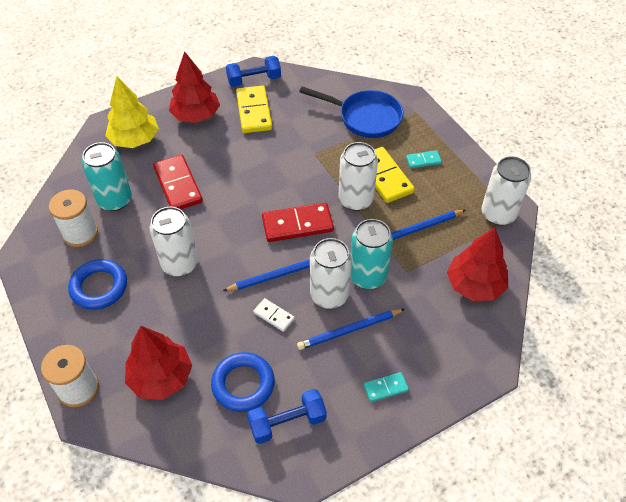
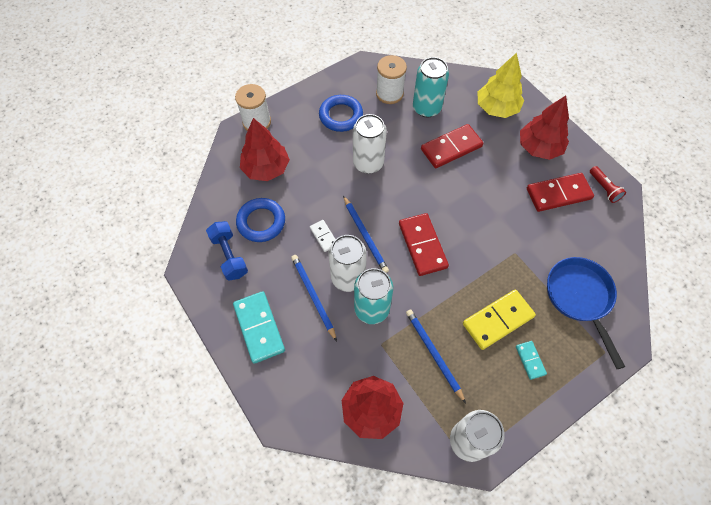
camera: 85 degrees right, 10 degrees up
blue dumbbell [226,56,281,87] -> red flashlight [590,166,626,203]
yellow domino [236,86,272,133] -> red domino [527,173,594,212]
white domino [253,298,295,332] -> white domino turned 60 degrees counterclockwise [310,220,336,252]
blue pan [299,86,403,138] -> blue pan turned 150 degrees clockwise [547,257,625,369]
white can [339,142,378,211] -> none
turquoise domino [364,372,409,402] -> turquoise domino [233,291,285,364], size x1.92

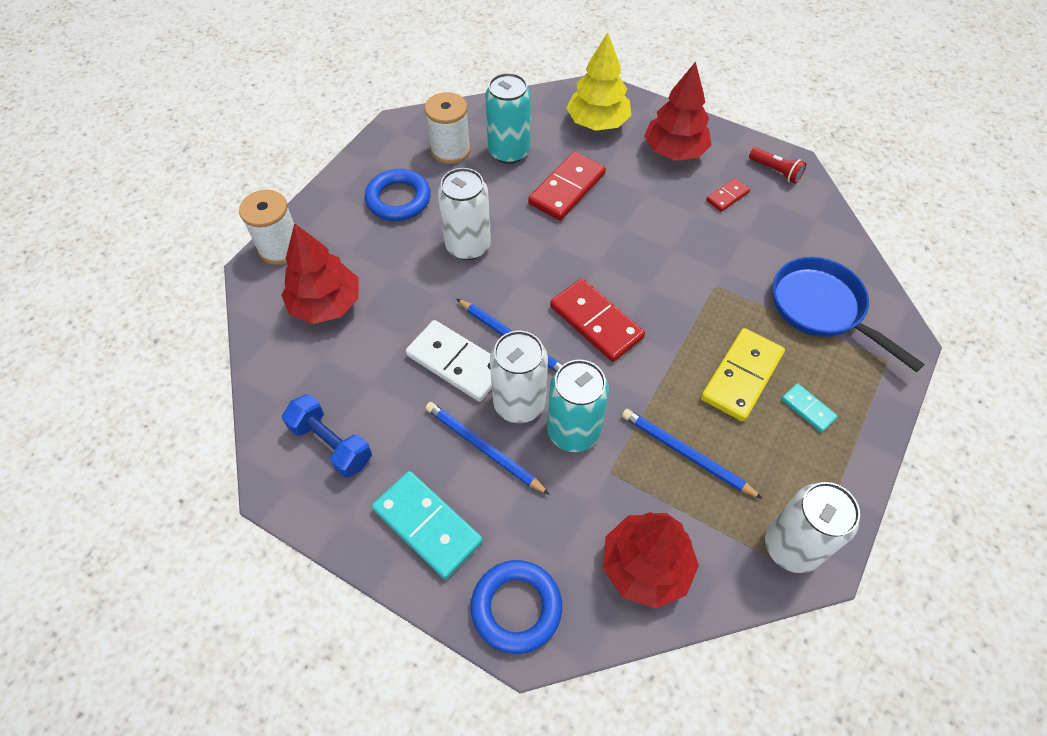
camera: 25 degrees left, 5 degrees down
blue ring [236,198,285,242] -> blue ring moved to [471,560,562,654]
white domino [310,220,336,252] -> white domino [406,320,492,402], size x1.92
red domino [527,173,594,212] -> red domino [706,178,750,212], size x0.52

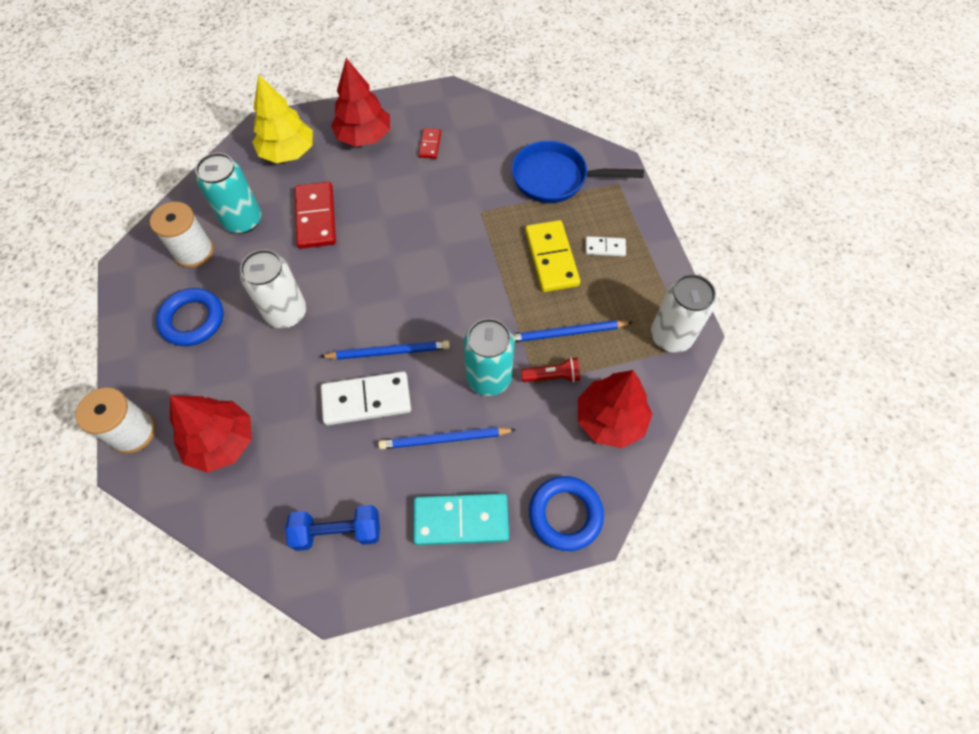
camera: 45 degrees left, 5 degrees up
white can [490,331,548,423] -> none
red domino [550,278,645,362] -> none
red flashlight [749,147,806,184] -> red flashlight moved to [521,357,580,382]
turquoise domino [781,383,838,433] -> white domino [586,236,626,257]

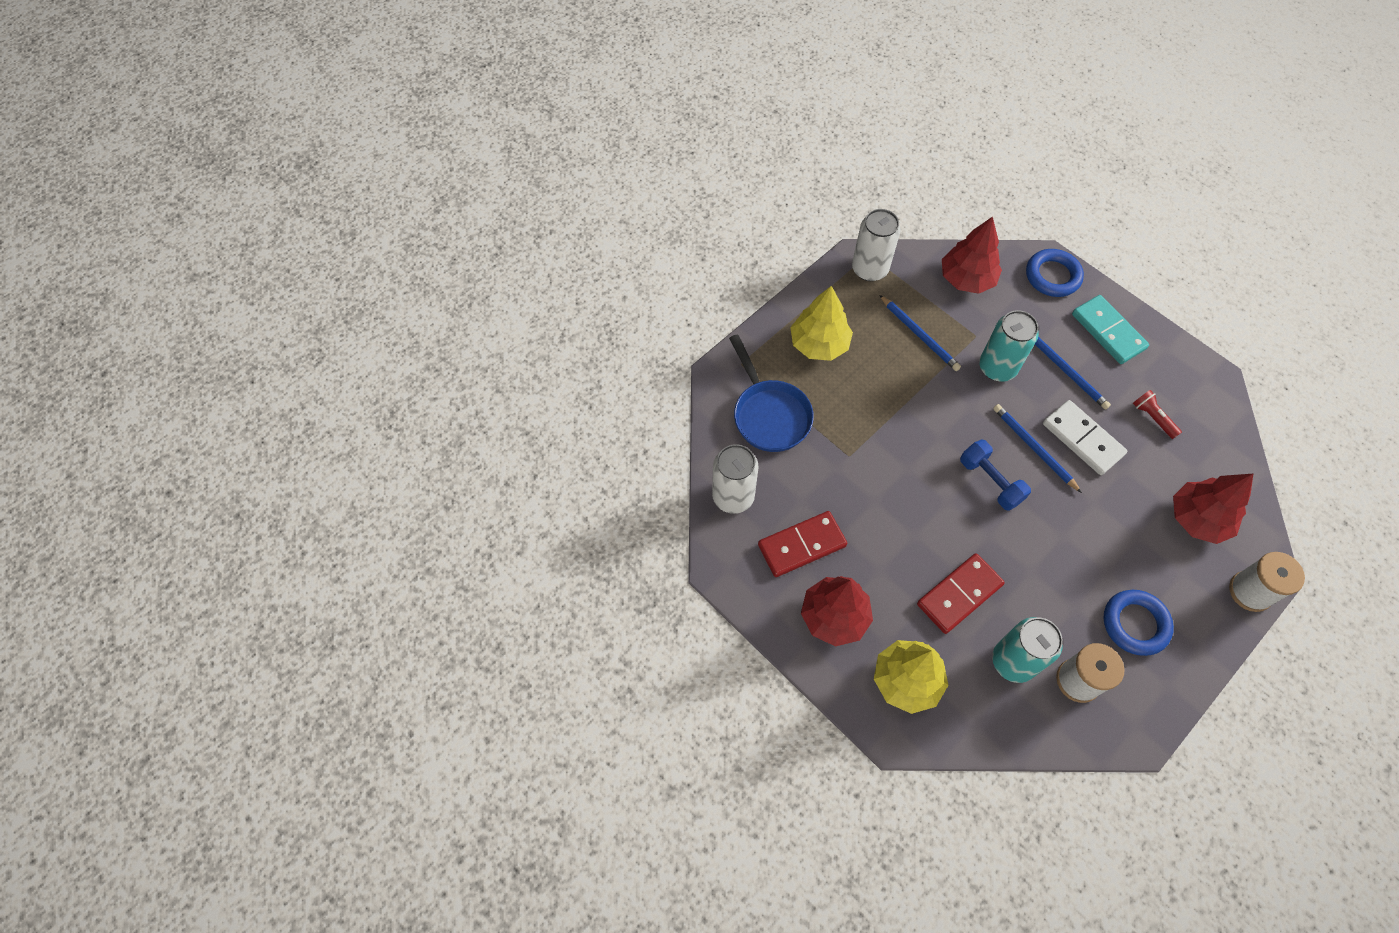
camera: 120 degrees left, 0 degrees up
white can [240,250,306,328] -> white can moved to [712,444,759,514]
blue dumbbell [285,505,380,551] -> blue dumbbell moved to [960,439,1031,511]
red domino [418,128,441,159] -> red domino [758,511,847,577], size x1.92
red flashlight [521,357,580,382] -> red flashlight moved to [1133,390,1182,439]
yellow domino [525,220,580,292] -> none
white domino [586,236,626,257] -> yellow tree [790,286,853,361]

